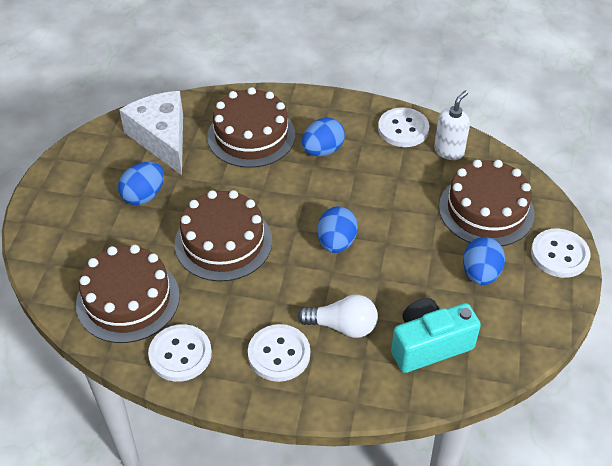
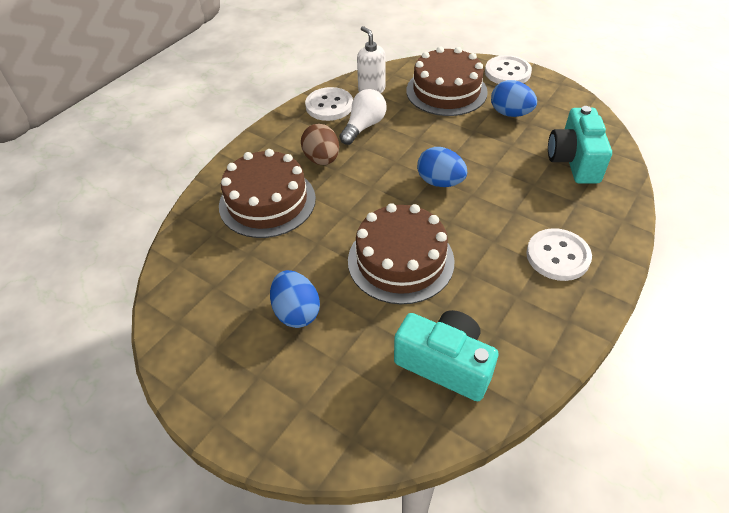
camera: 65 degrees left, 0 degrees up
brown cake [76,245,180,343] -> turquoise camera [394,310,499,401]
white cheese [119,91,183,175] -> none
white button [148,324,212,382] -> none
white light bulb [298,295,378,338] -> white light bulb moved to [339,89,387,145]
blue egg [302,117,345,157] -> brown egg [301,124,339,165]

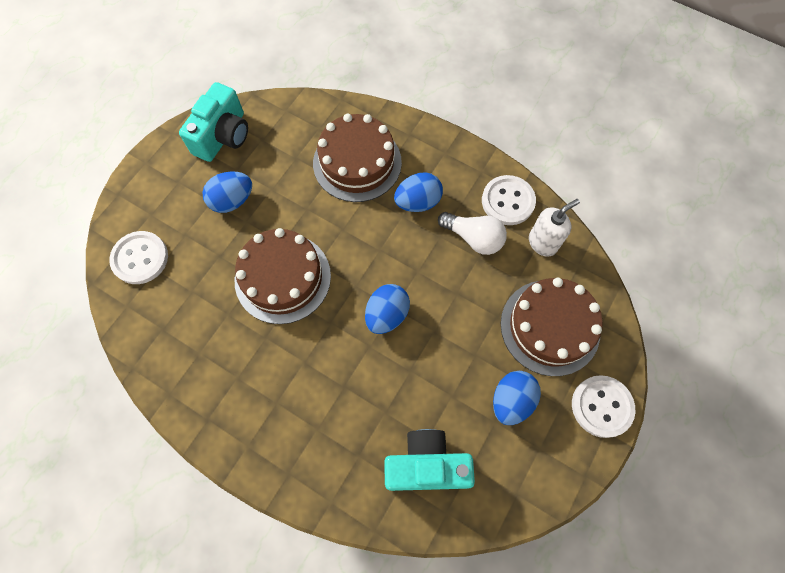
camera: 85 degrees right, 20 degrees up
brown egg [301,124,339,165] -> blue egg [394,172,443,212]
turquoise camera [394,310,499,401] -> turquoise camera moved to [179,82,248,162]
white button [526,228,592,281] -> white button moved to [109,231,168,284]

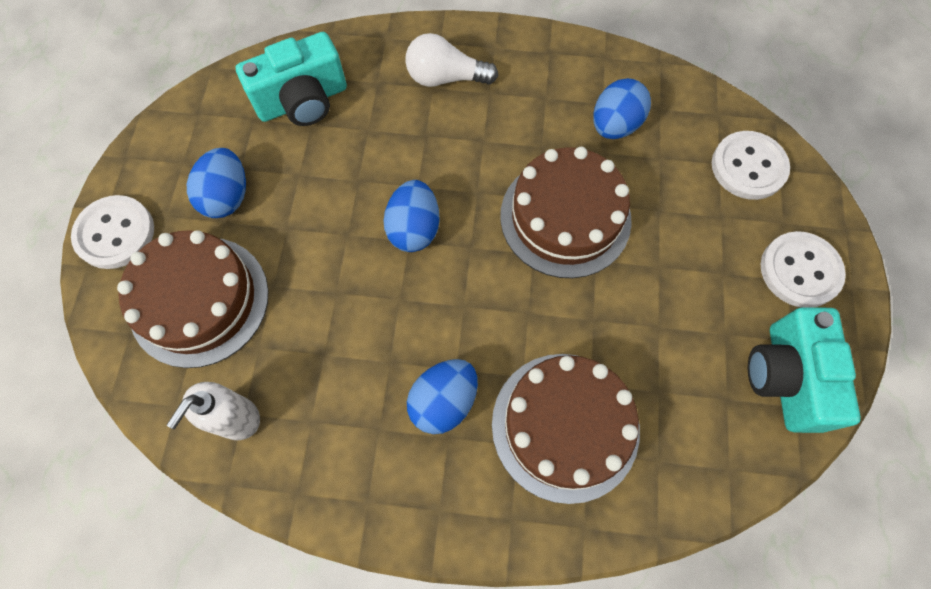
camera: 155 degrees right, 0 degrees up
blue egg [202,171,252,213] -> blue egg moved to [593,78,651,139]
white light bulb [438,212,507,255] -> white light bulb moved to [405,33,498,87]
white button [482,175,536,225] -> white button moved to [761,231,846,307]

